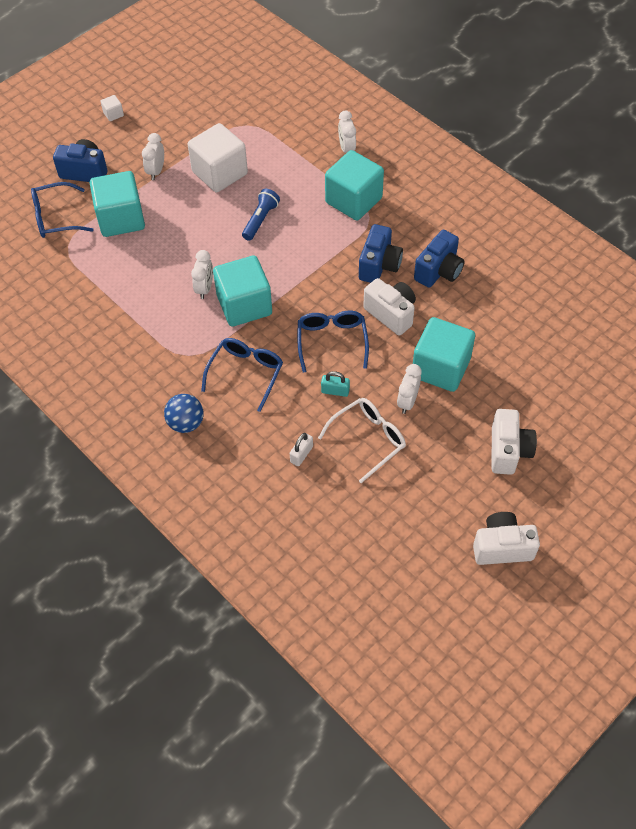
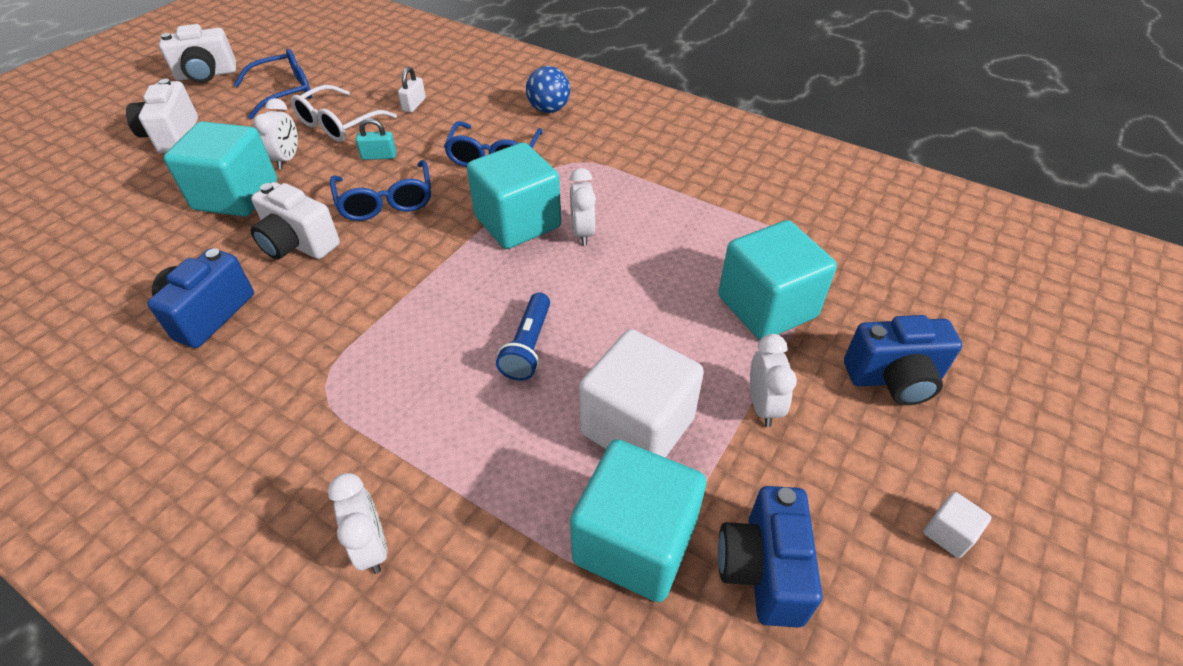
camera: 165 degrees right, 10 degrees down
blue glasses [31,182,94,238] -> blue glasses moved to [234,49,312,120]
turquoise cube [325,150,384,221] -> turquoise cube moved to [570,439,706,602]
blue camera [359,224,403,283] -> blue camera moved to [718,486,823,628]

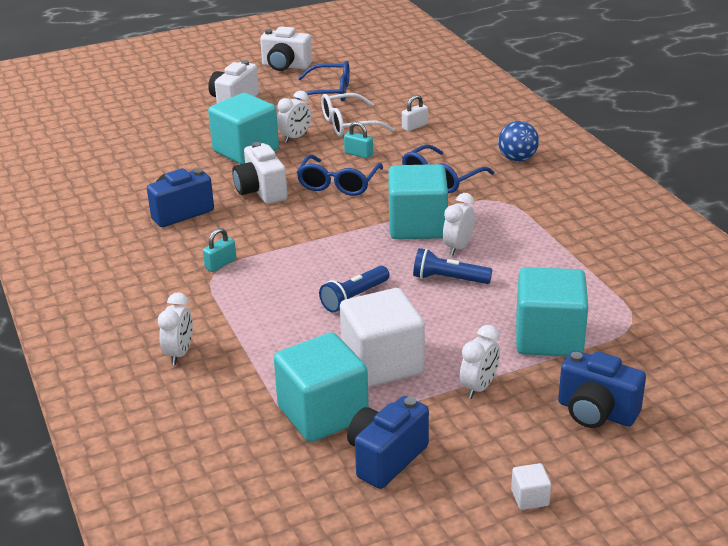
camera: 35 degrees right, 15 degrees down
none -> turquoise padlock [203,228,236,272]
none -> blue flashlight [413,248,492,284]

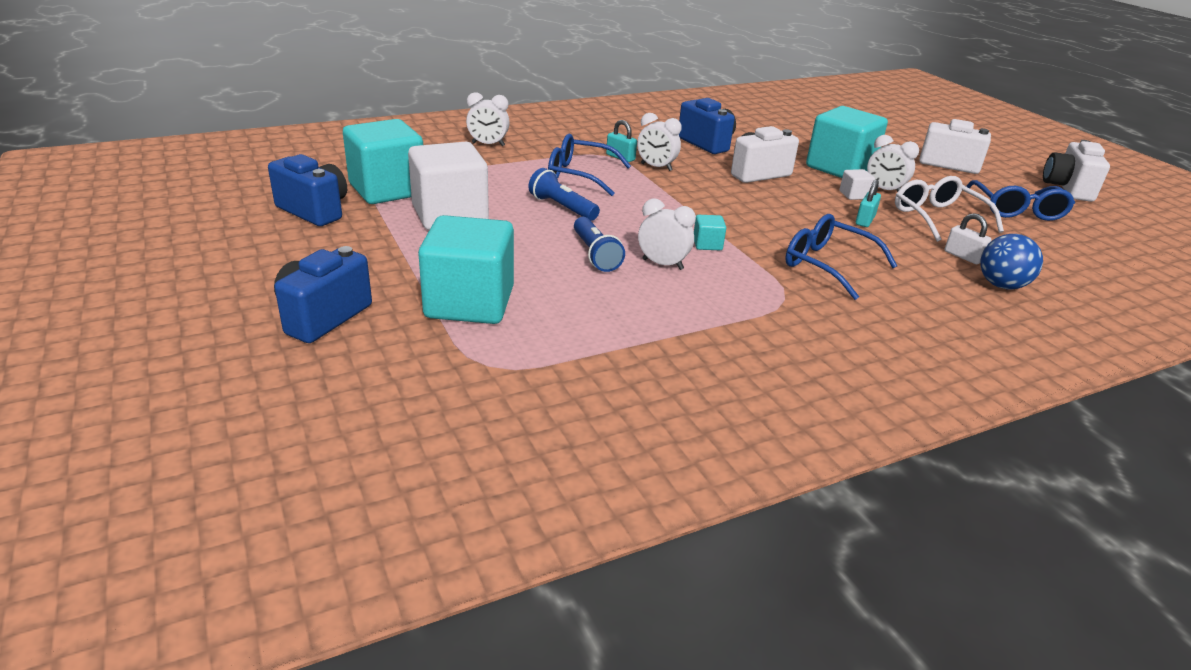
camera: 85 degrees right, 0 degrees up
blue glasses [296,155,383,196] -> blue glasses moved to [548,134,631,196]
turquoise cube [388,164,448,239] -> turquoise cube [694,215,726,250], size x0.41
blue flashlight [413,248,492,284] -> blue flashlight turned 150 degrees clockwise [574,217,625,272]
white clock [460,325,500,399] -> white clock moved to [637,113,682,171]
blue ball [498,121,539,162] -> blue ball moved to [981,234,1043,289]
white cube [511,463,551,510] -> white cube moved to [839,169,875,200]

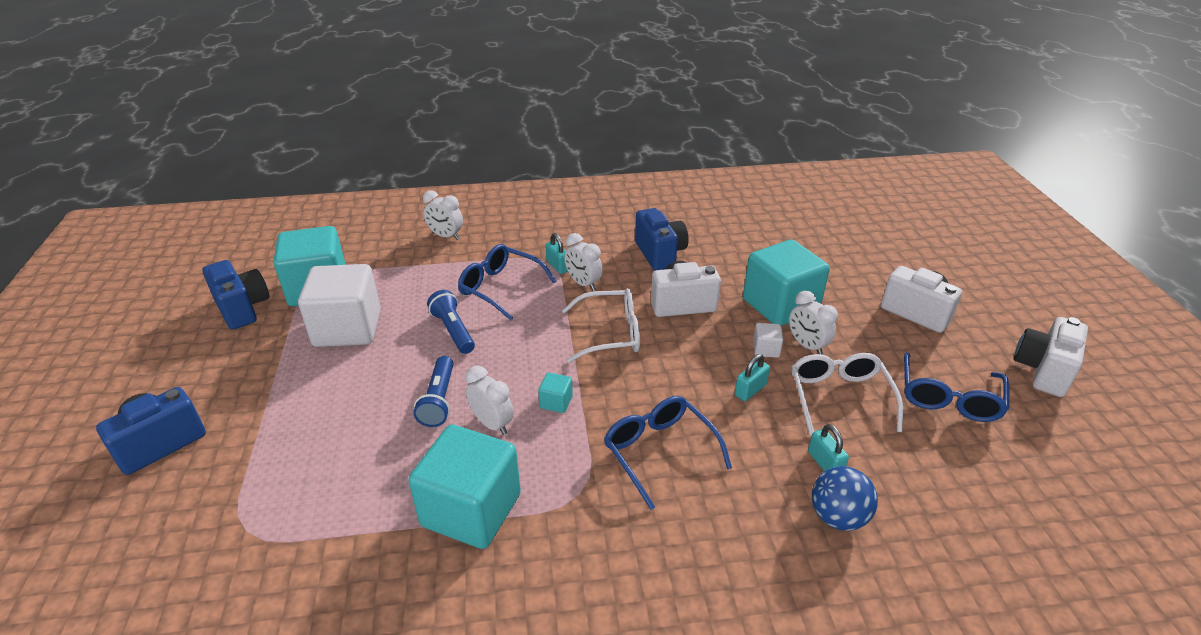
camera: 20 degrees right, 5 degrees up
turquoise cube [418,215,514,324] -> turquoise cube moved to [408,425,521,549]
white padlock [944,213,992,264] -> turquoise padlock [808,424,849,471]
none -> white glasses [562,288,640,363]

